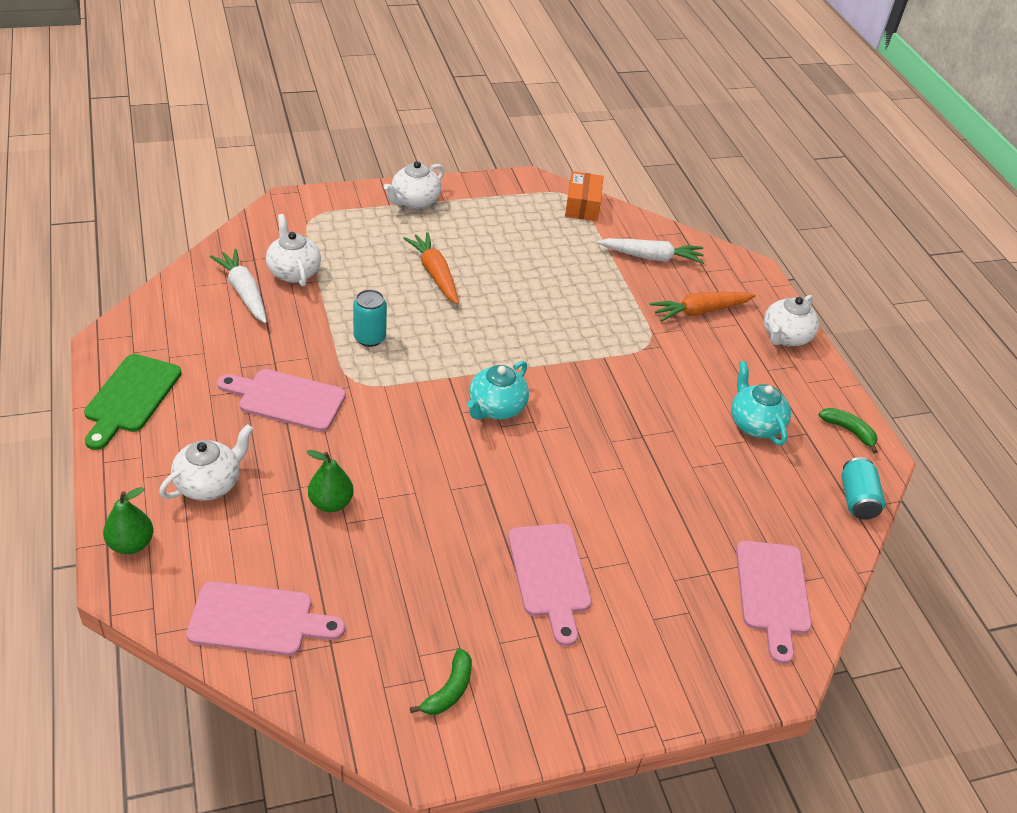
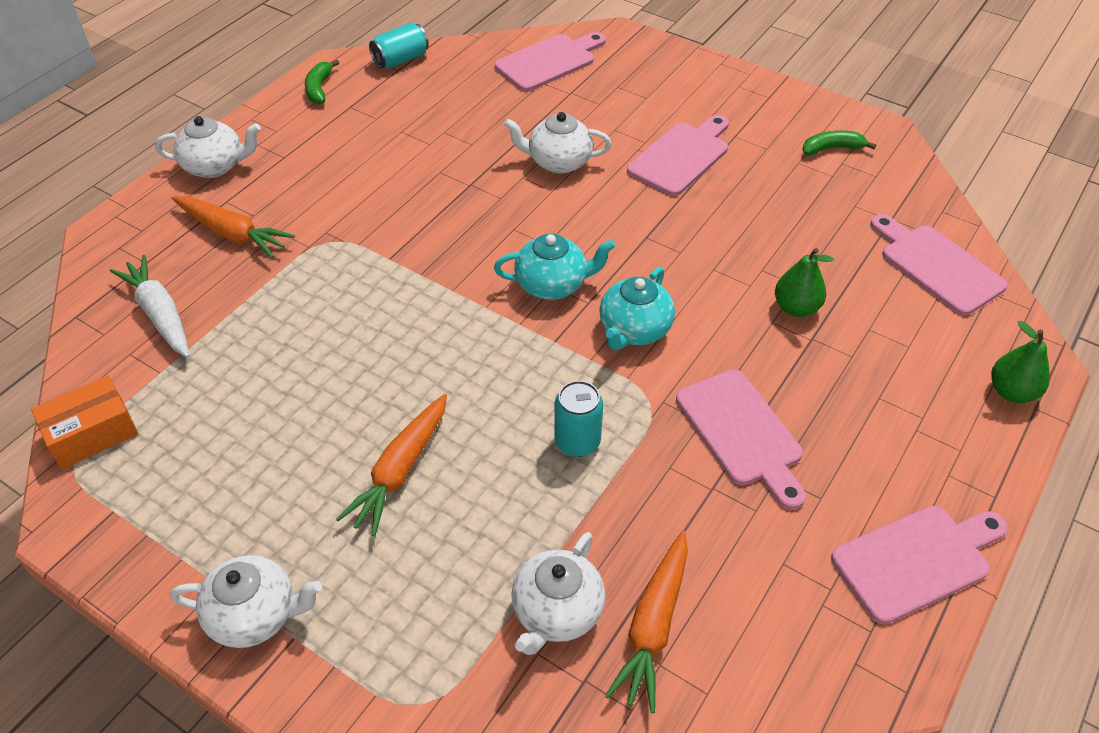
camera: 125 degrees left, 5 degrees up
green cutting board [84,354,182,450] -> pink cutting board [831,506,1008,624]
white teapot [159,424,253,501] -> white teapot moved to [504,112,612,174]
white carrot [210,249,267,323] -> orange carrot [605,531,688,713]
turquoise teapot [731,361,791,445] -> turquoise teapot moved to [599,267,675,350]

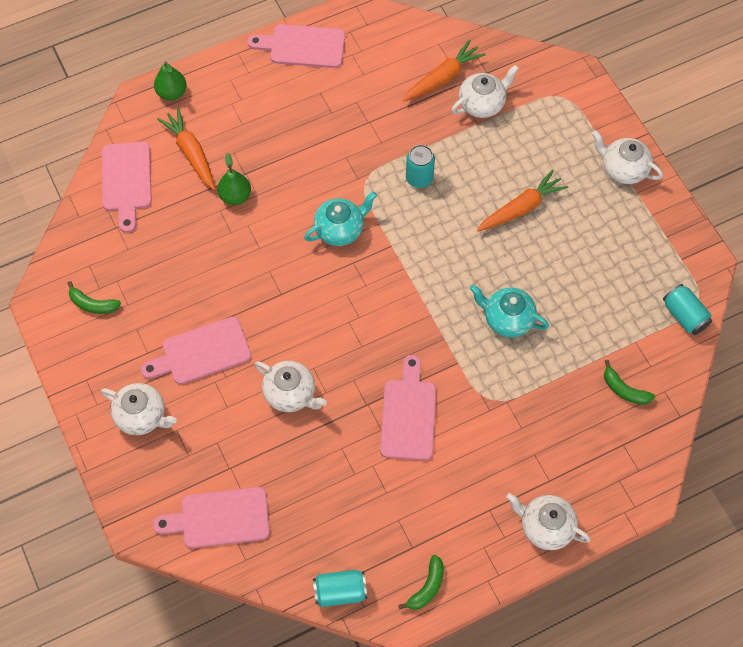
camera: 150 degrees left, 15 degrees up
orange box [31,375,138,469] -> turquoise can [663,284,712,335]
white carrot [110,255,190,358] -> green banana [604,360,655,405]
orange carrot [171,196,295,258] -> orange carrot moved to [157,108,215,190]
turquoise teapot [494,234,615,300] -> turquoise teapot moved to [470,285,549,337]
pink cutting board [676,370,806,510] -> pink cutting board moved to [380,355,436,461]
none -> white teapot [101,383,177,435]

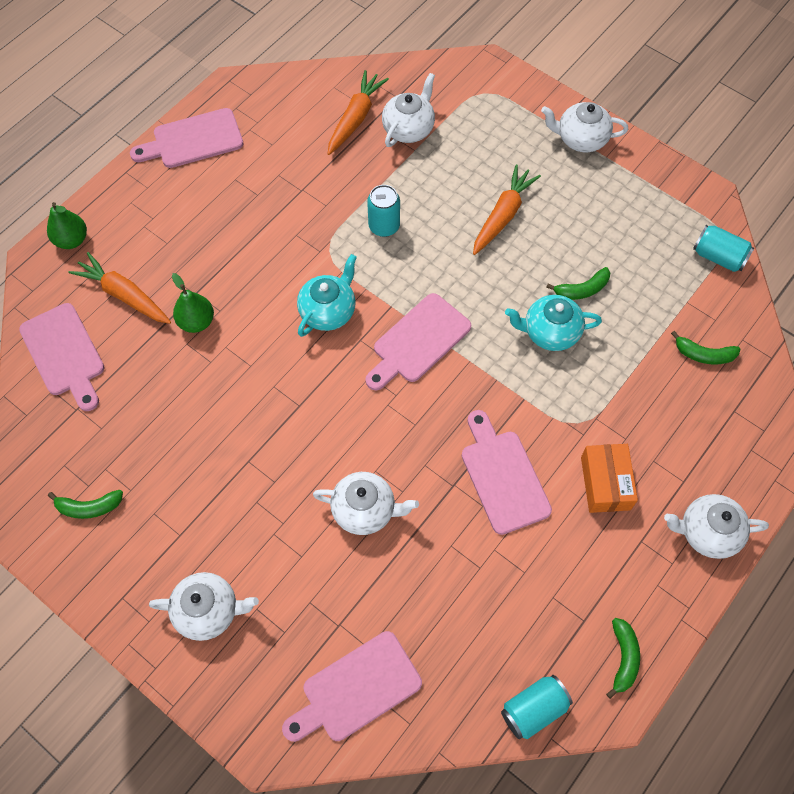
camera: 25 degrees left, 0 degrees up
pink cutting board [141,317,251,384] -> pink cutting board moved to [365,293,471,390]
none -> green banana [546,267,610,300]
none -> orange box [581,444,638,513]

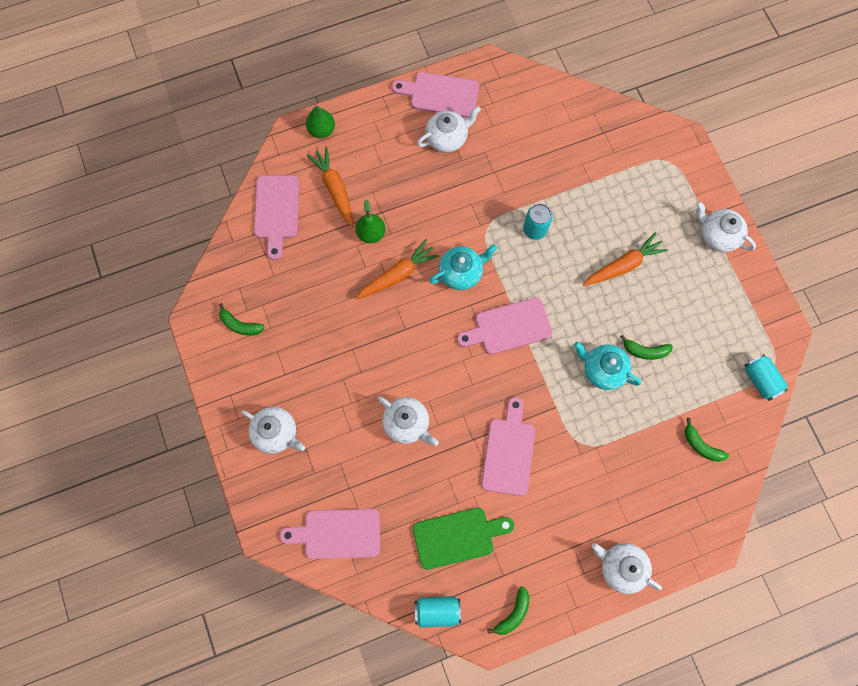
camera: 30 degrees right, 10 degrees up
orange carrot [328,70,389,155] -> orange carrot moved to [355,239,439,300]
white teapot [382,73,435,147] -> white teapot moved to [417,106,481,153]
orange box [581,444,638,513] -> none
none -> green cutting board [413,508,514,570]

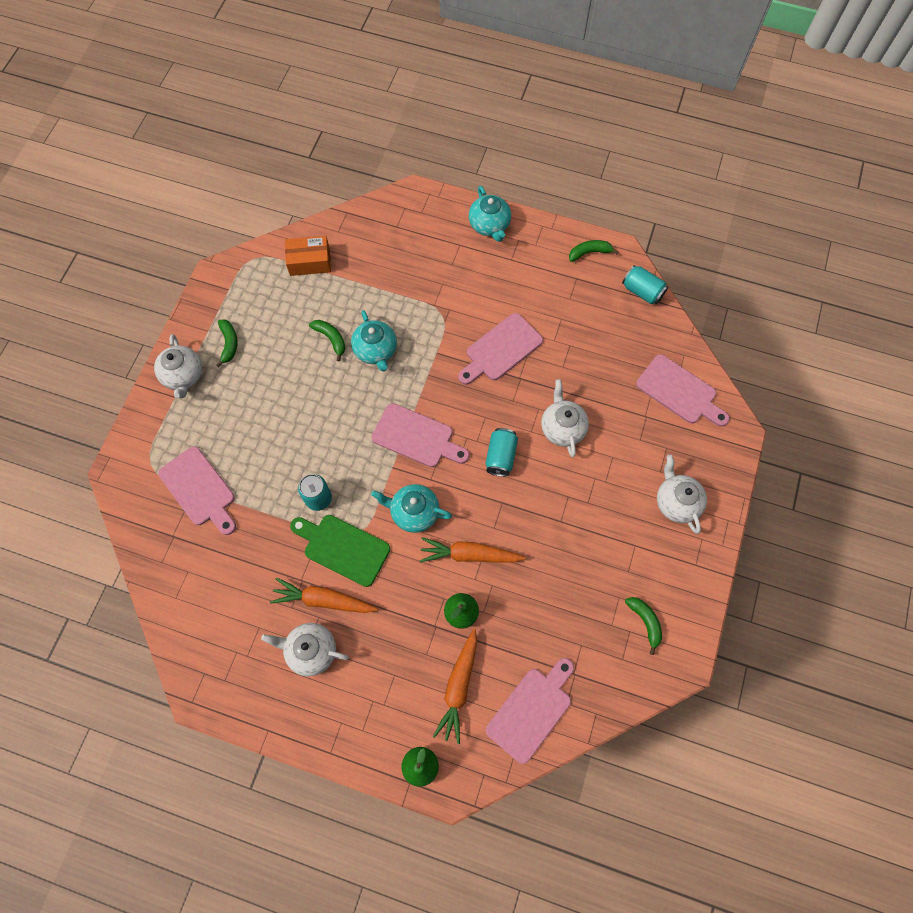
camera: 140 degrees left, 5 degrees down
pink cutting board [392,72,479,118] -> pink cutting board moved to [158,446,236,535]
green cutting board [413,508,514,570] -> green cutting board moved to [290,515,390,587]
orange carrot [583,232,668,286] -> orange carrot moved to [270,578,378,613]
white teapot [592,543,662,594] -> turquoise teapot [469,186,511,242]
green banana [685,418,729,462] -> green banana moved to [216,319,238,367]
turquoise can [744,354,788,401] -> turquoise can moved to [485,428,518,477]
none -> orange box [285,236,331,276]

